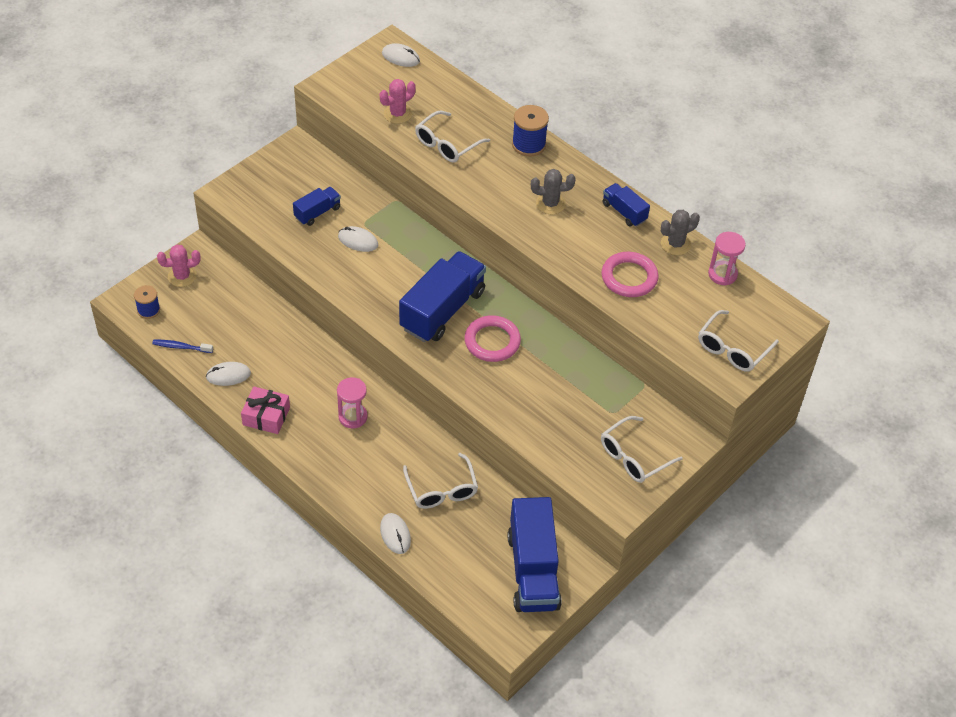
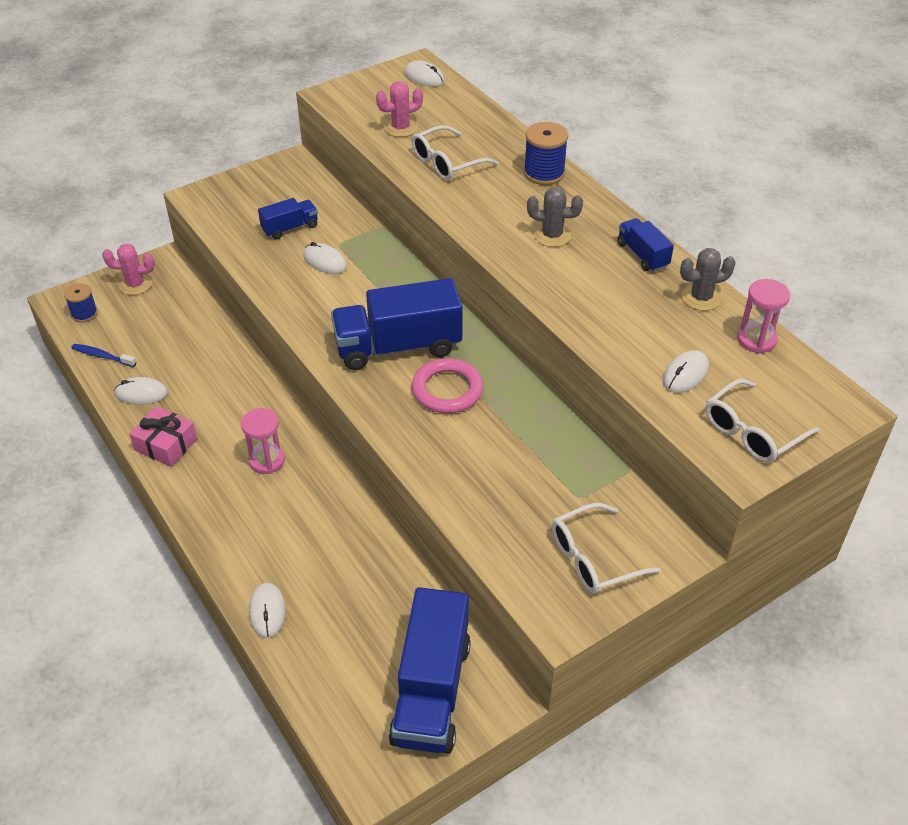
camera: 15 degrees right, 5 degrees down
blue truck [399,251,486,342] -> blue truck turned 150 degrees counterclockwise [331,278,463,370]
white glasses [403,453,478,509] -> none
pink ring [601,252,658,297] -> none
none -> white mouse [663,350,709,393]

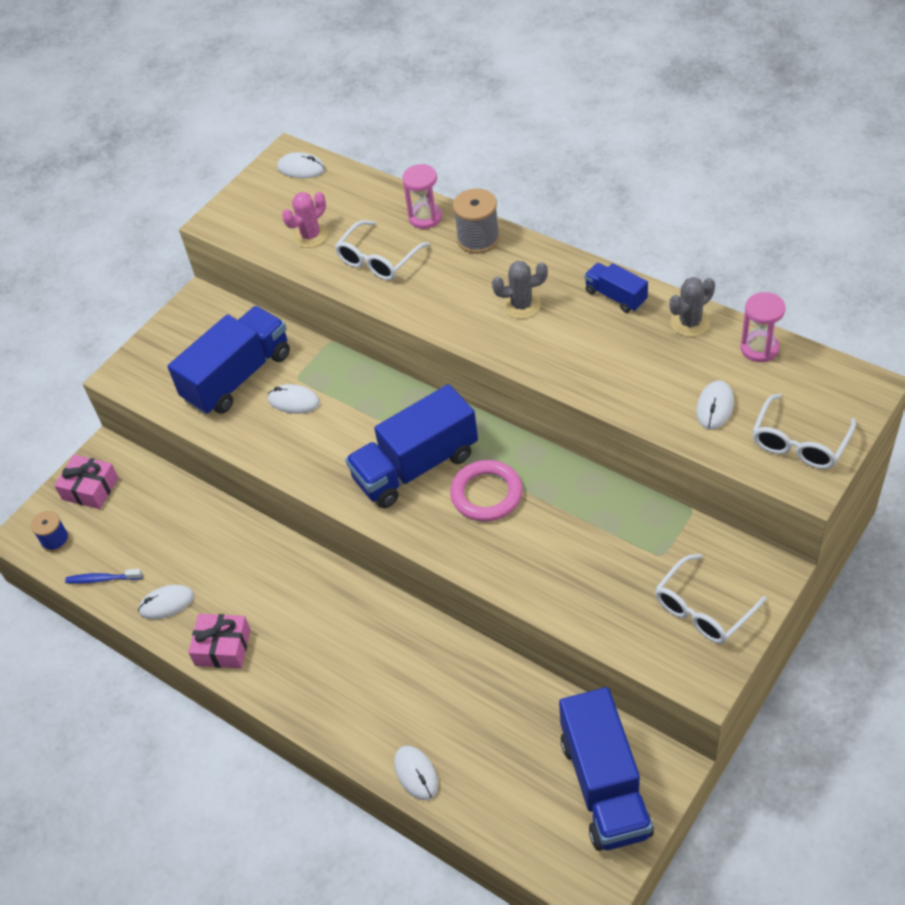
camera: 15 degrees left, 5 degrees up
pink cactus [102,244,154,295] -> pink gift [54,455,118,509]
pink hourglass [241,408,285,474] -> pink hourglass moved to [402,164,442,229]
blue truck [258,198,318,240] -> blue truck [167,306,290,415], size x2.00
blue spool [524,122,568,185] -> grey spool [453,188,500,254]

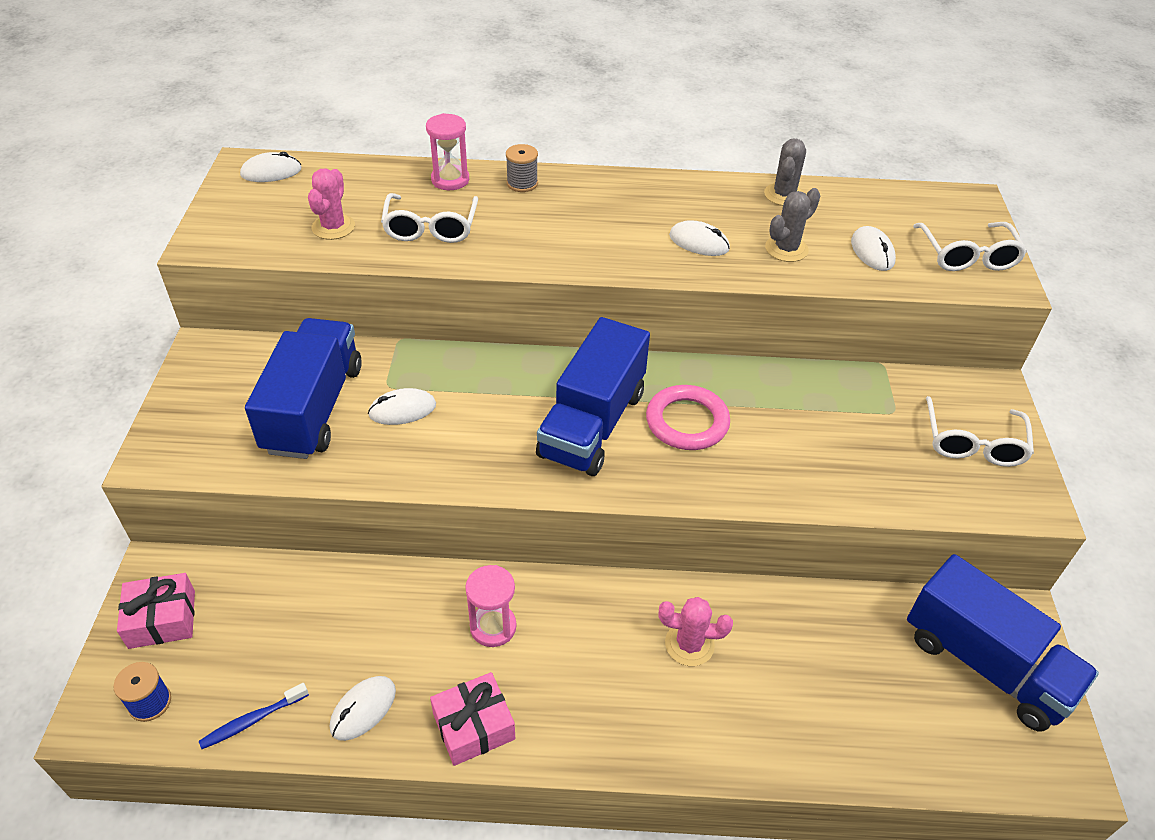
camera: 40 degrees left, 5 degrees down
white mouse [394,746,439,800] -> white mouse moved to [669,220,730,256]
grey spool [453,188,500,254] -> grey spool [506,144,538,192], size x0.66
grey cactus [492,261,548,319] -> grey cactus moved to [765,188,820,262]
blue truck [584,263,648,313] -> none
pink hourglass [741,292,785,362] -> pink hourglass moved to [465,565,517,647]
none -> pink cactus [659,597,733,666]

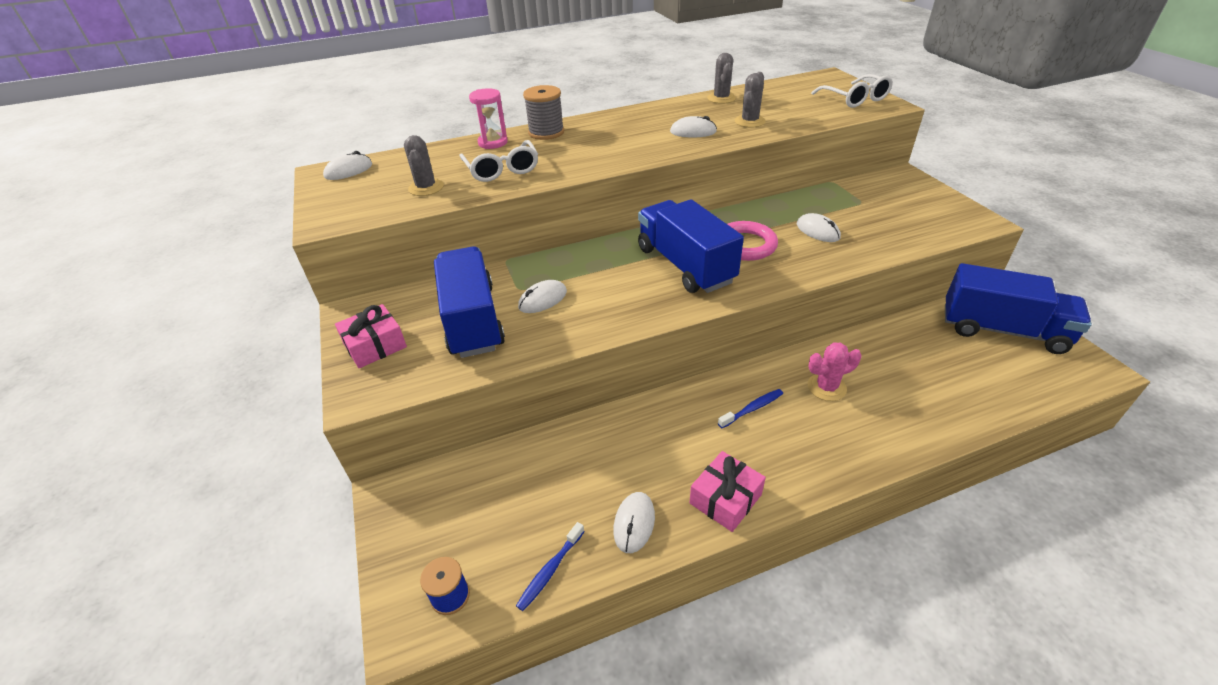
camera: 20 degrees left, 5 degrees down
pink gift [117,573,195,649] -> pink gift moved to [335,304,407,368]
pink cactus [308,168,355,240] -> grey cactus [404,135,444,196]
pink hourglass [465,565,517,647] -> none
grey spool [506,144,538,192] -> grey spool [523,85,564,140], size x1.51
blue truck [536,317,650,476] -> blue truck turned 150 degrees clockwise [638,199,744,293]
white mouse [851,226,896,271] -> white mouse moved to [797,213,841,242]
white glasses [926,396,1034,467] -> none
none -> blue toothbrush [718,389,783,428]

